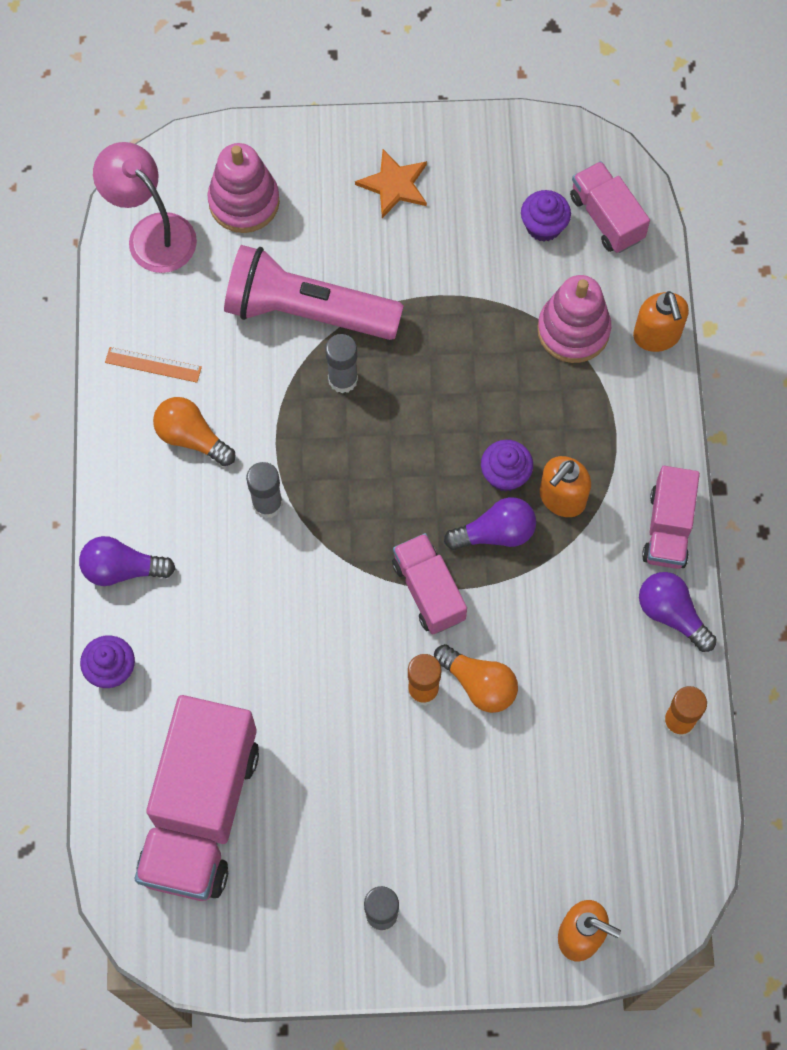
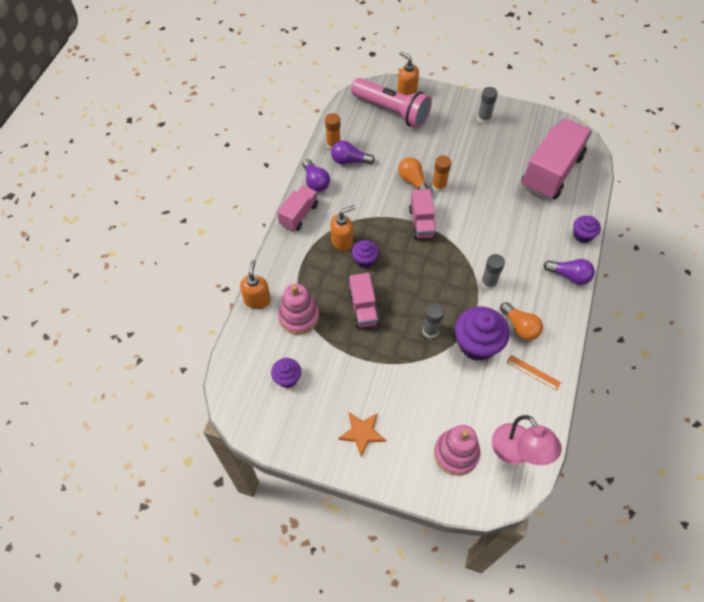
camera: 160 degrees left, 10 degrees down
pink flashlight [224,245,404,340] -> pink flashlight moved to [351,78,432,128]
purple light bulb [444,497,536,550] -> purple light bulb moved to [331,141,375,164]
pink truck [570,161,650,253] -> pink truck moved to [349,273,379,328]
none -> purple cupcake [455,307,510,361]

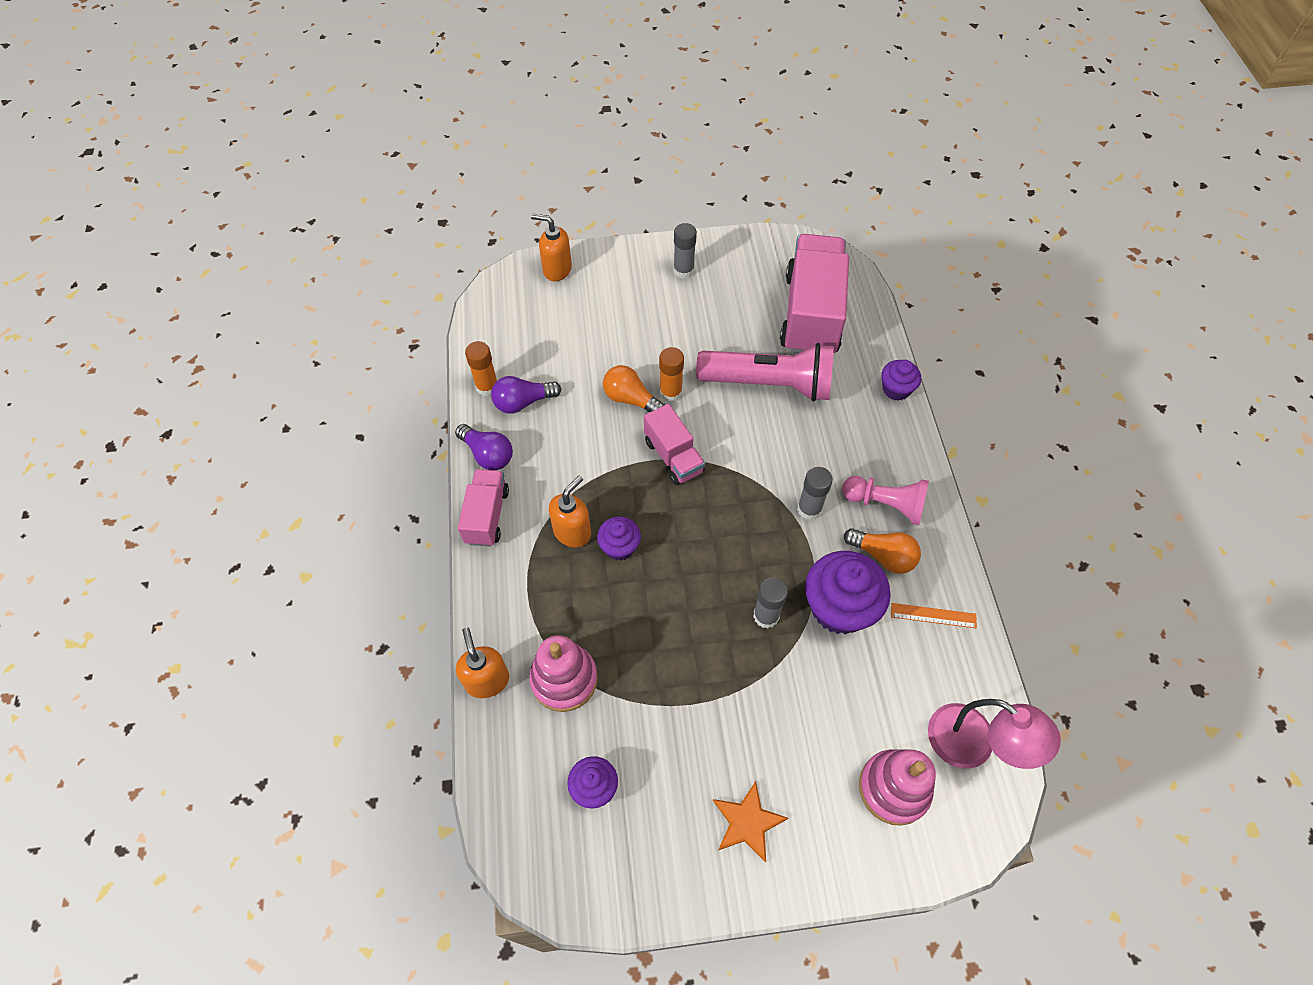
camera: 25 degrees left, 0 degrees up
pink truck [349,273,379,328] -> none
pink flashlight [351,78,432,128] -> pink flashlight moved to [696,343,834,402]
purple light bulb [544,259,595,285] -> none
none -> pink pawn [842,476,929,525]

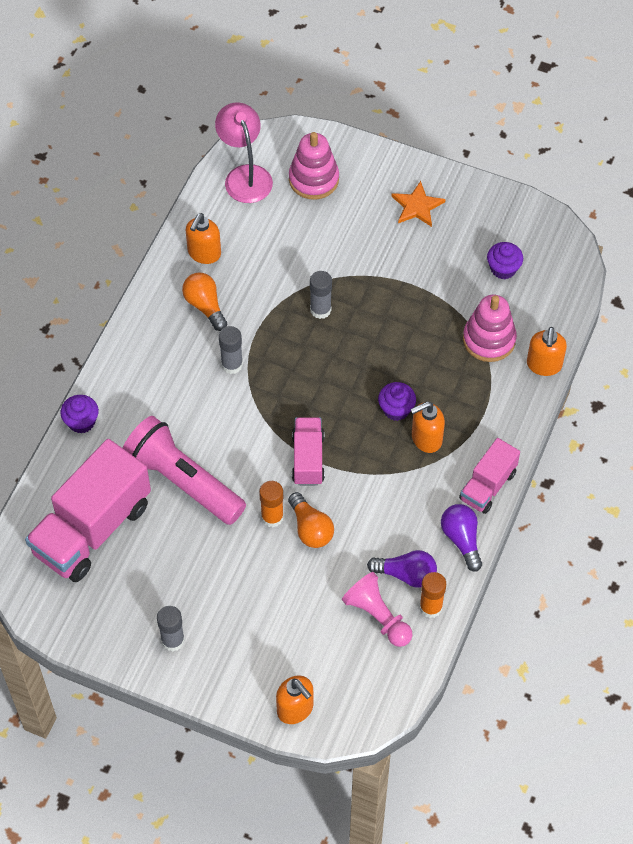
camera: 150 degrees left, 0 degrees up
purple cupcake [805,551,891,634] -> none
pink pawn [842,476,929,525] -> pink pawn moved to [342,572,413,647]
orange ruler [891,603,977,628] -> orange soap dispenser [186,213,221,264]

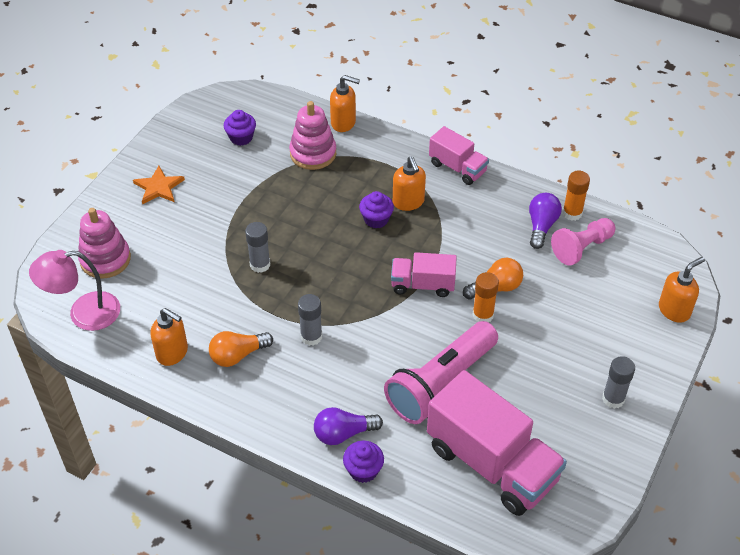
camera: 85 degrees left, 10 degrees down
purple light bulb [441,504,482,572] -> purple light bulb moved to [314,407,383,445]

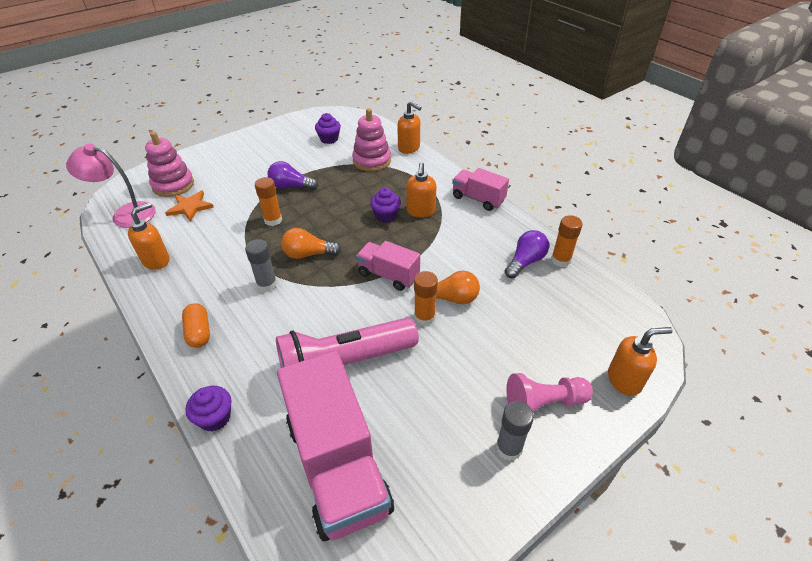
camera: 25 degrees right, 5 degrees down
orange star [133,166,185,205] -> orange star moved to [165,191,214,222]
orange soap dispenser [151,308,188,366] -> orange soap dispenser turned 105 degrees counterclockwise [128,202,170,270]
orange light bulb [209,331,273,367] -> orange light bulb moved to [281,228,341,259]
grey glue stick [245,222,270,273] -> orange glue stick [255,177,282,226]
purple light bulb [314,407,383,445] -> purple light bulb moved to [267,161,318,190]
pink truck [429,126,489,185] -> pink truck turned 150 degrees clockwise [452,168,509,211]
pink pawn [551,218,616,266] -> pink pawn moved to [506,373,593,413]
none -> orange capsule [182,303,210,348]

